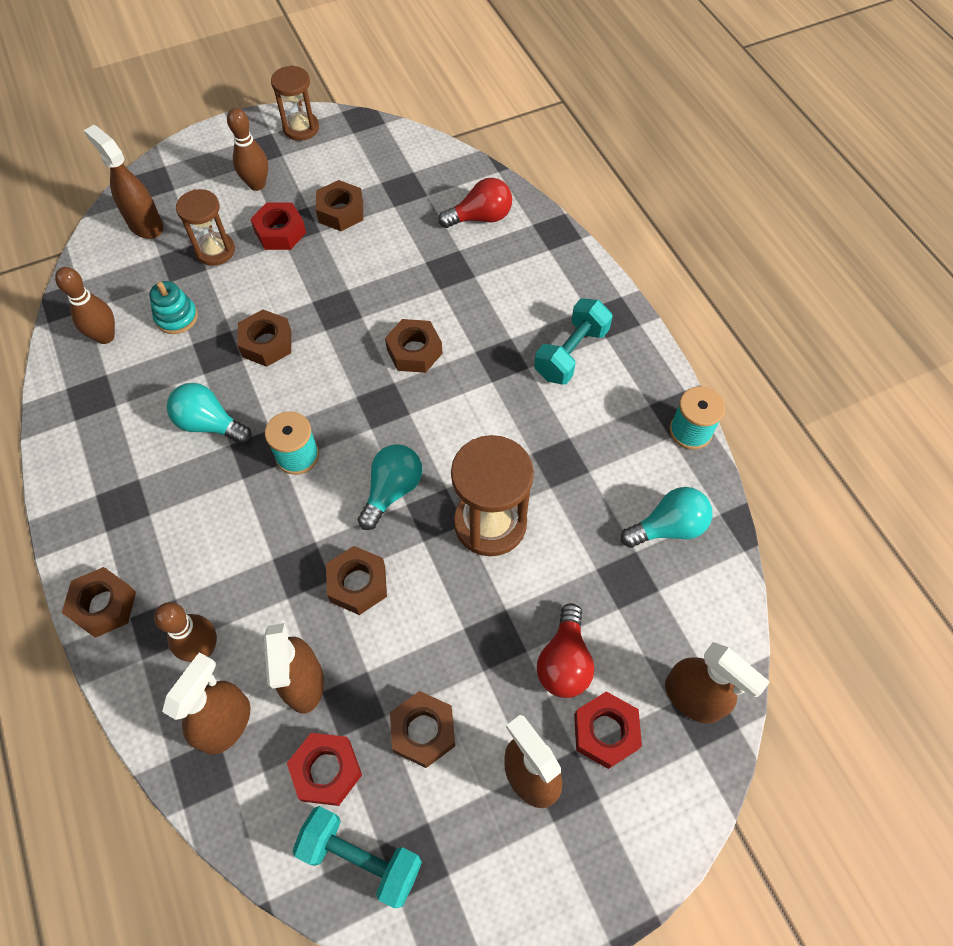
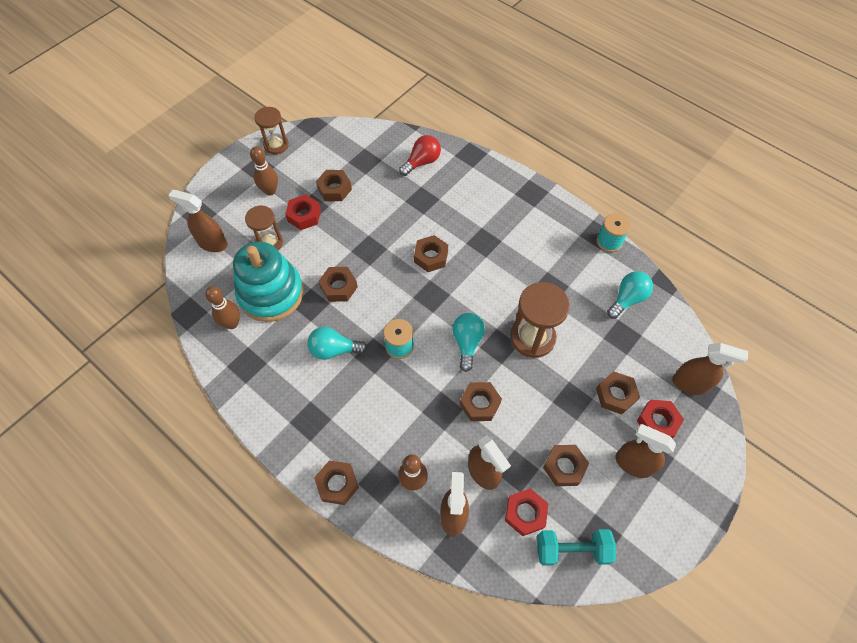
camera: 25 degrees left, 0 degrees up
turquoise stacking toy [149,281,198,334] -> turquoise stacking toy [233,242,304,322], size x2.26
turquoise dumbbell [534,298,613,384] -> none
red light bulb [537,603,594,698] -> brown nut [596,371,640,414]

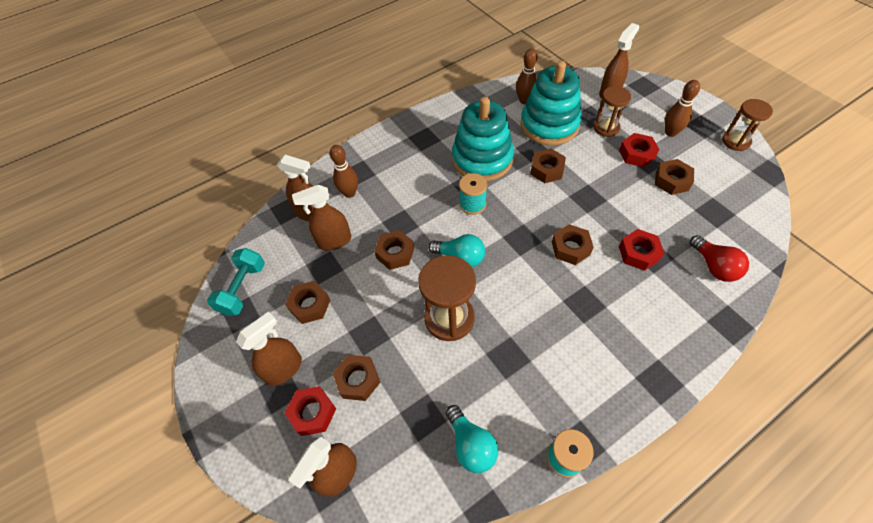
camera: 110 degrees right, 5 degrees down
turquoise light bulb [307,327,367,360] -> turquoise stacking toy [452,97,514,181]
brown nut [314,460,359,505] -> none
red nut [505,488,548,536] -> red nut moved to [619,229,664,271]

